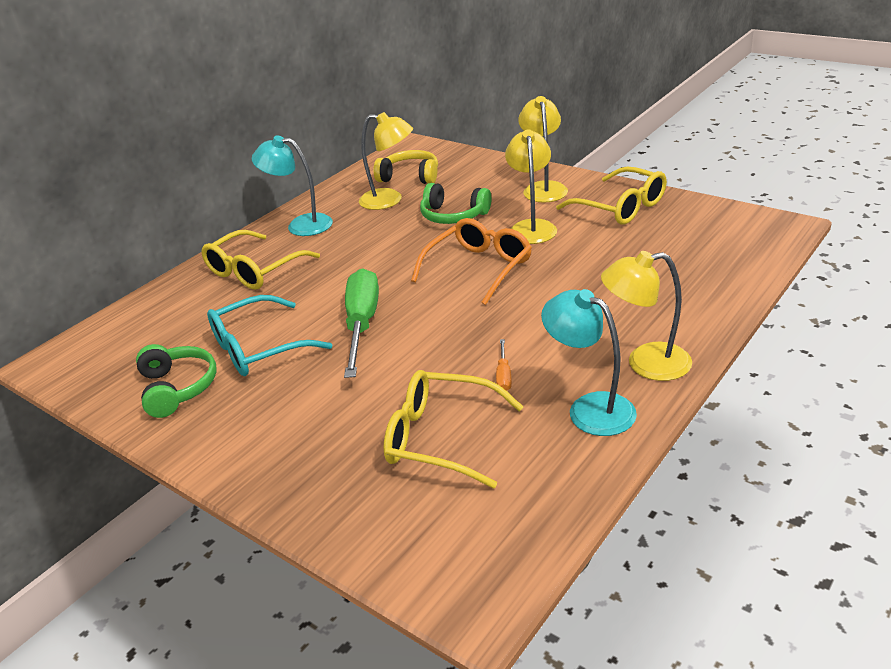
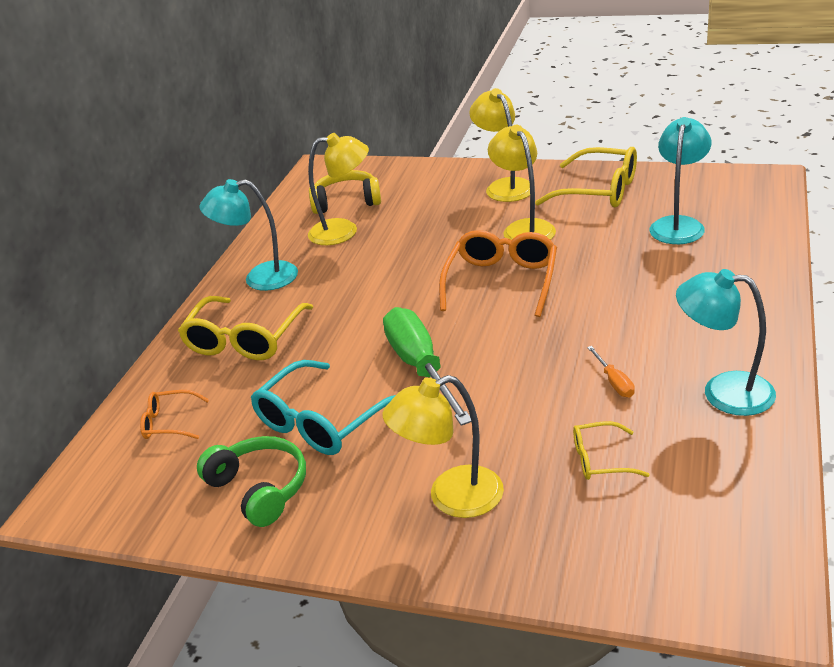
camera: 20 degrees left, 0 degrees up
yellow glasses [383,370,524,488] -> yellow glasses [573,421,650,480], size x0.52
green headphones [420,183,491,224] -> none
yellow lamp [601,251,692,381] -> yellow lamp moved to [382,375,504,518]
none -> orange glasses [140,390,209,439]
none -> turquoise lamp [649,117,711,244]

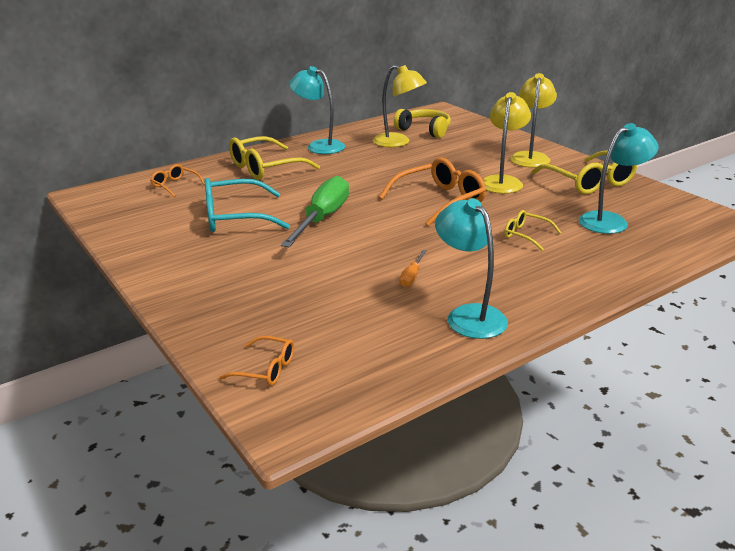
camera: 35 degrees right, 5 degrees down
green headphones [197,436,306,527] -> none
yellow lamp [382,375,504,518] -> none
yellow glasses [573,421,650,480] -> yellow glasses moved to [504,210,562,251]
none -> orange glasses [219,336,294,386]

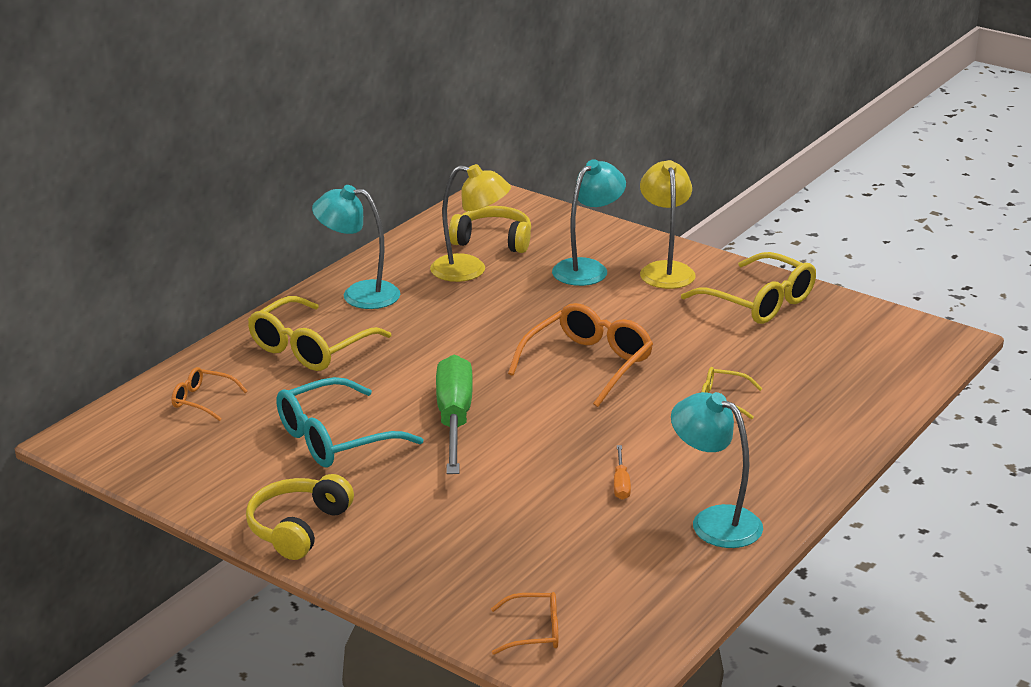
camera: 20 degrees left, 0 degrees up
yellow lamp [483,92,531,194] -> none
turquoise lamp [579,123,659,234] -> turquoise lamp moved to [552,159,626,286]
none -> yellow headphones [246,474,354,560]

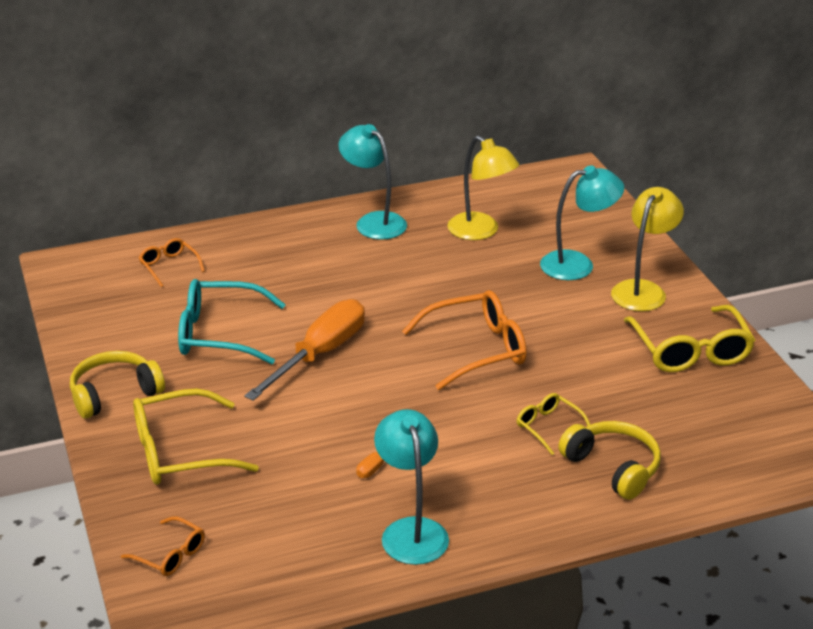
camera: 35 degrees right, 5 degrees up
yellow glasses [248,296,392,371] -> yellow glasses moved to [133,388,259,485]
green screwdriver [436,355,473,474] -> orange screwdriver [244,299,365,401]
yellow headphones [449,206,531,253] -> yellow headphones moved to [558,421,661,500]

